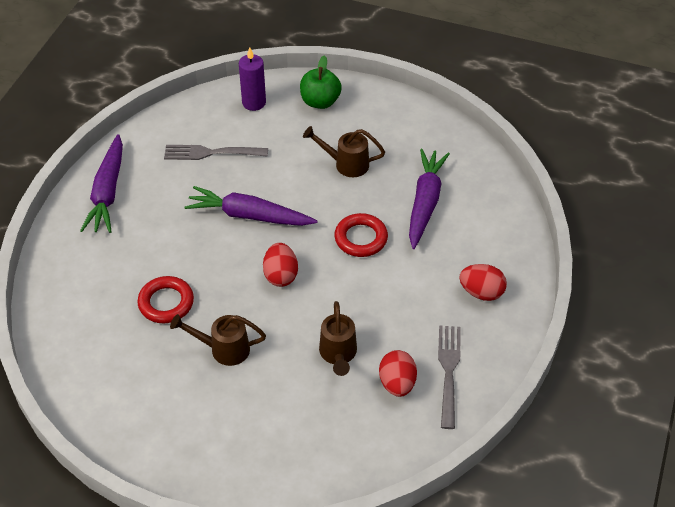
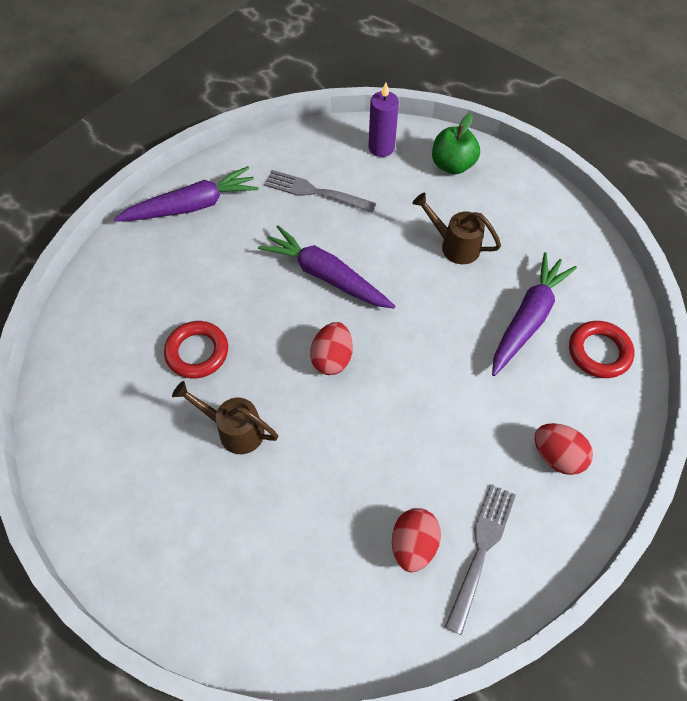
camera: 20 degrees right, 10 degrees up
purple carrot [80,134,123,233] -> purple carrot turned 135 degrees counterclockwise [114,166,258,222]
brown watering can [319,301,357,376] -> none
red ring [334,213,388,257] -> red ring moved to [569,321,634,378]

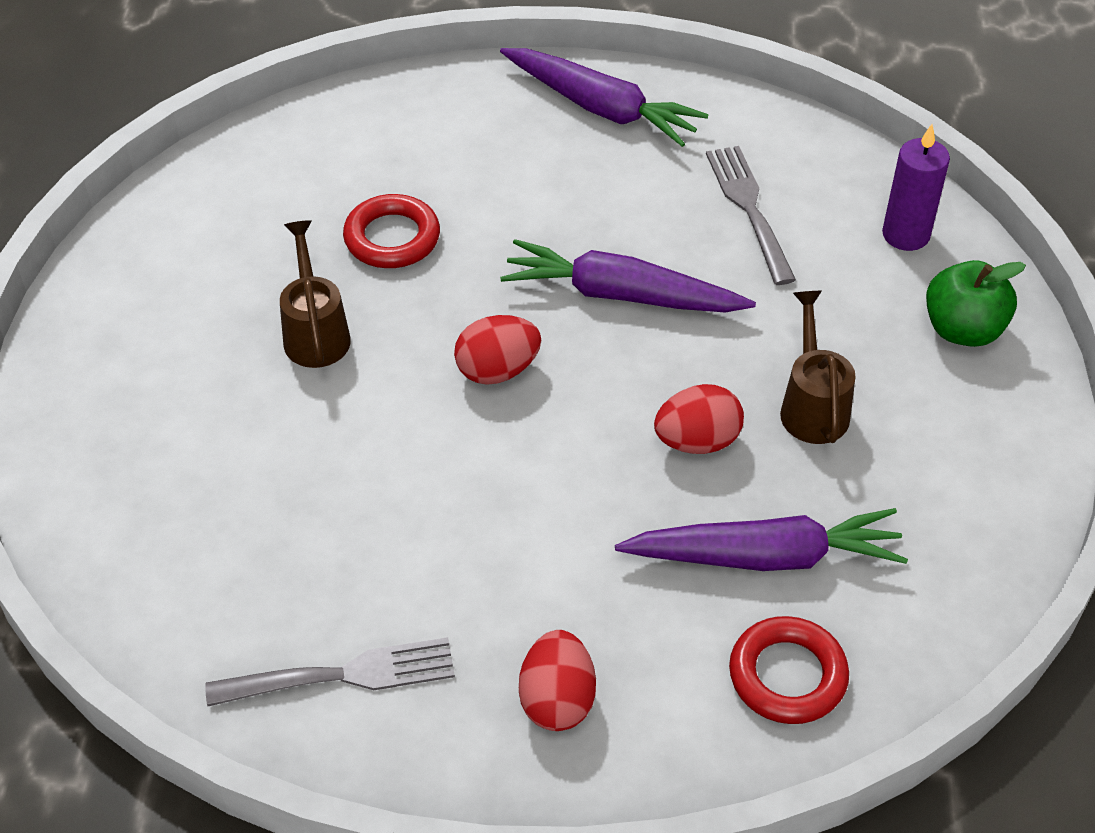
camera: 55 degrees right, 10 degrees down
purple carrot [258,225,395,308] -> purple carrot turned 75 degrees counterclockwise [500,239,756,313]
red egg [392,508,441,572] -> red egg moved to [654,384,744,454]

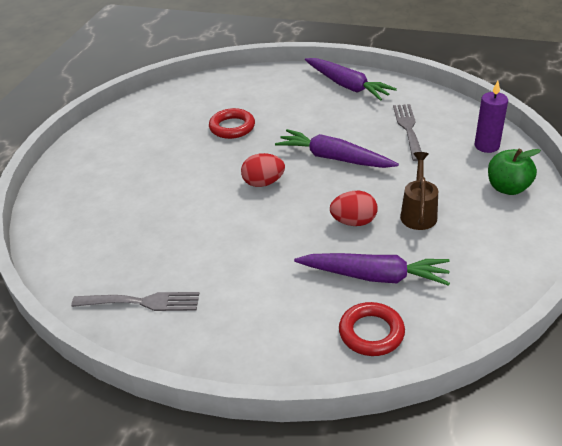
camera: 15 degrees right, 10 degrees down
brown watering can [280,220,351,368] -> none
red egg [519,630,596,731] -> none

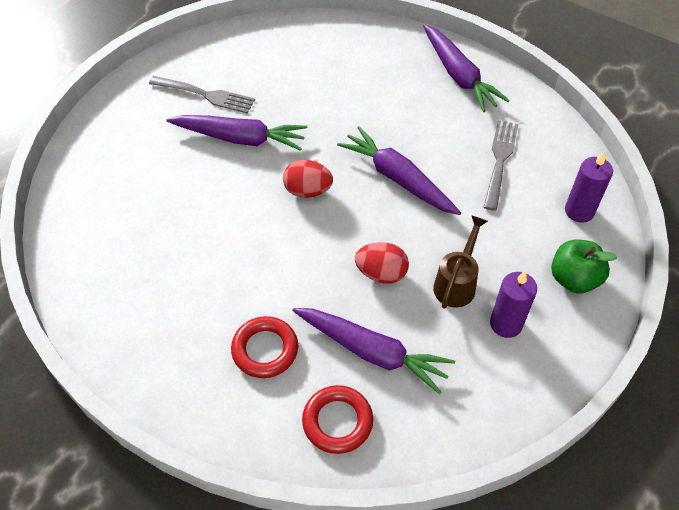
camera: 15 degrees right, 15 degrees up
grey fork [71,292,199,311] -> grey fork moved to [149,76,255,114]
red ring [209,108,255,139] -> red ring moved to [231,316,298,378]
none -> purple carrot [167,115,307,151]
none -> purple candle [490,271,537,338]

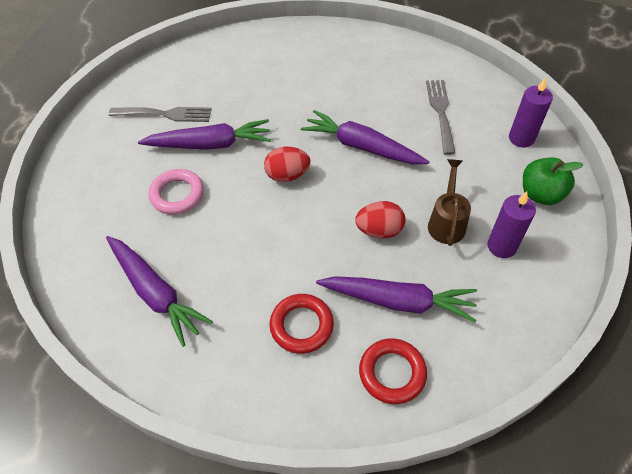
camera: 15 degrees left, 0 degrees up
purple carrot [423,24,510,112] -> purple carrot moved to [106,236,213,347]
none -> pink ring [149,169,204,215]

